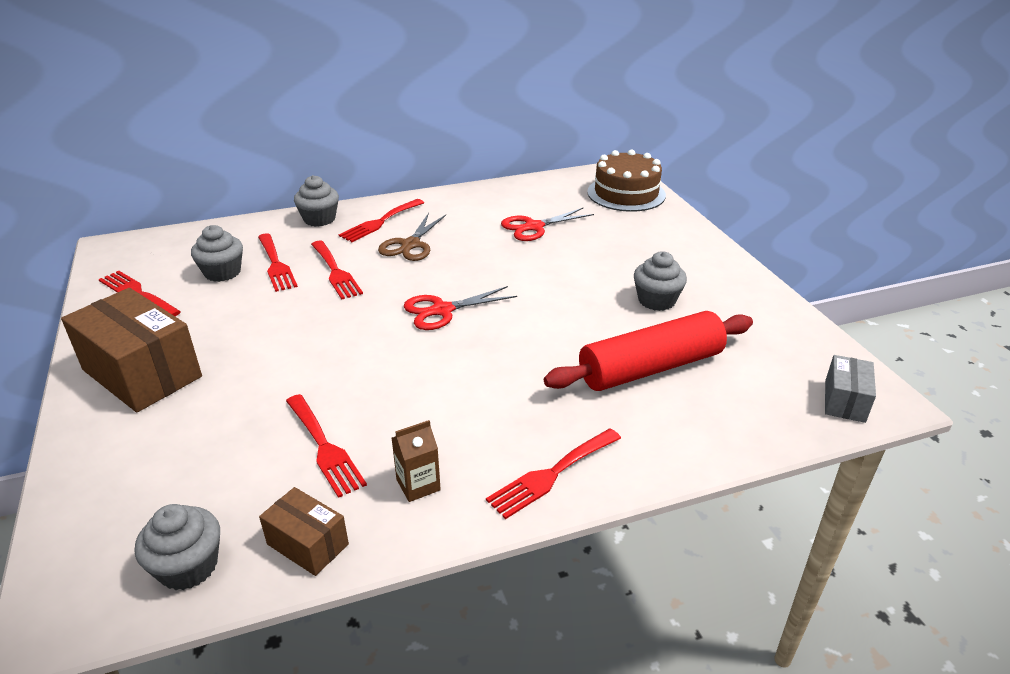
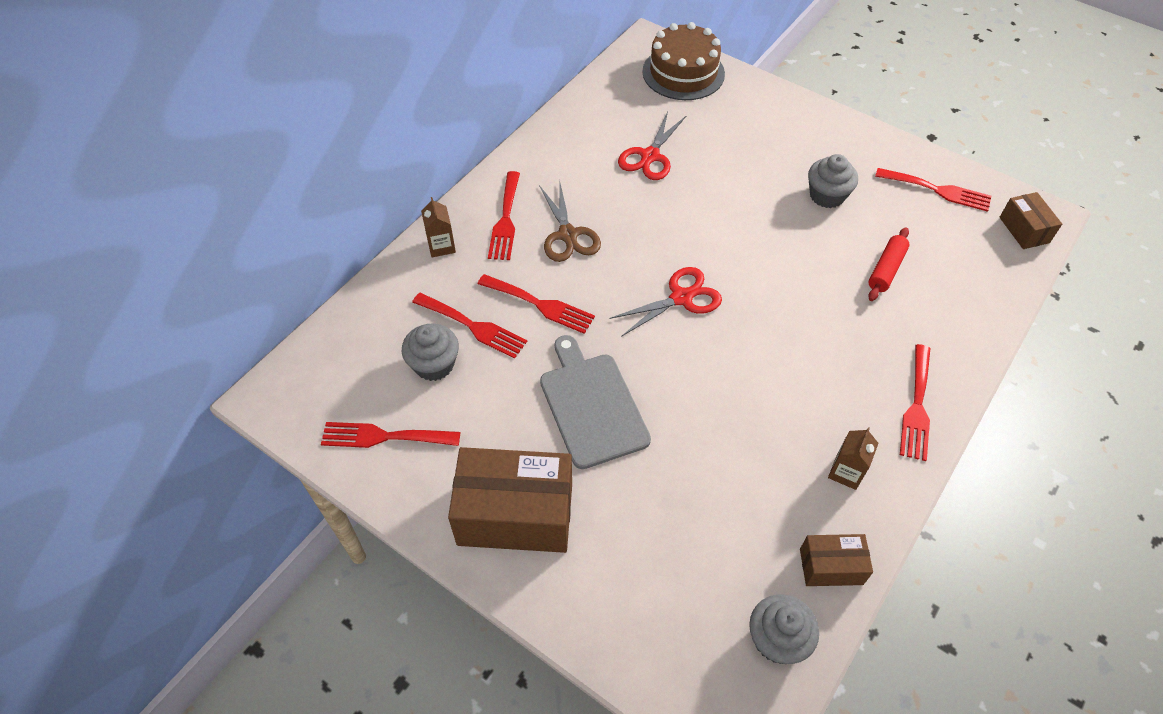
camera: 35 degrees left, 20 degrees up
red fork [286,394,367,498] -> red fork moved to [875,168,991,212]
grey cupcake [294,175,339,227] -> brown carton [421,197,456,257]
red scissors [404,286,517,330] -> red scissors turned 150 degrees counterclockwise [609,267,722,337]
red rolling pin [544,311,753,391] -> red rolling pin [868,227,909,301], size x0.50
grey box [825,355,876,423] -> brown box [999,192,1062,249]
none -> grey cutting board [540,335,651,469]

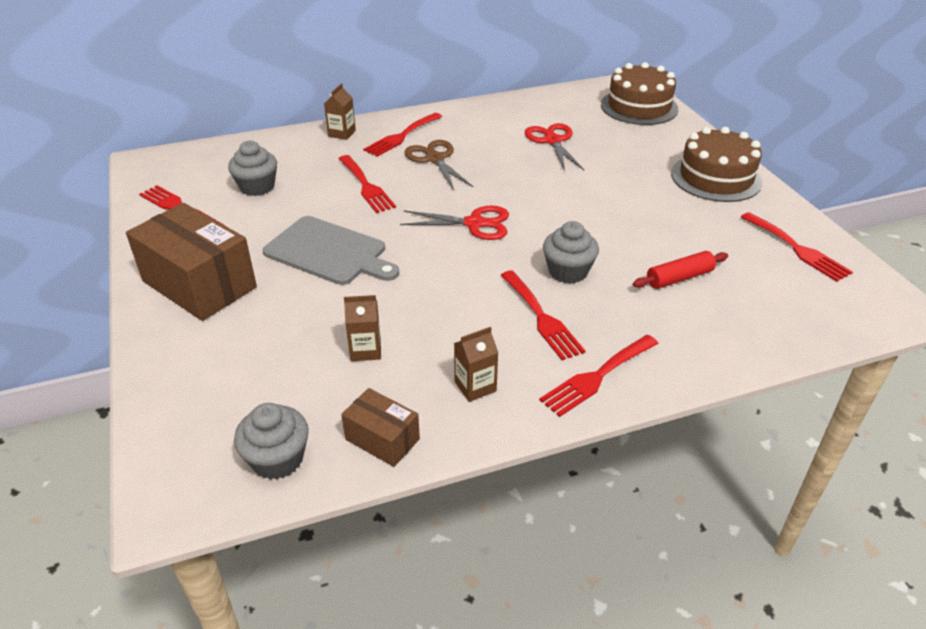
camera: 35 degrees right, 15 degrees down
red fork [412,293,527,359] -> red fork moved to [501,270,585,360]
brown scissors [539,183,601,262] -> brown scissors turned 135 degrees clockwise [404,140,473,190]
grey cutting board [540,335,651,469] -> grey cutting board turned 105 degrees clockwise [263,216,399,285]
red scissors [618,111,687,180] -> red scissors turned 105 degrees clockwise [525,123,584,171]
grey cupcake [808,154,858,208] -> grey cupcake moved to [543,221,599,284]
brown box [999,192,1062,249] -> none
none -> brown carton [344,295,381,361]
none -> brown cake [671,127,762,202]

